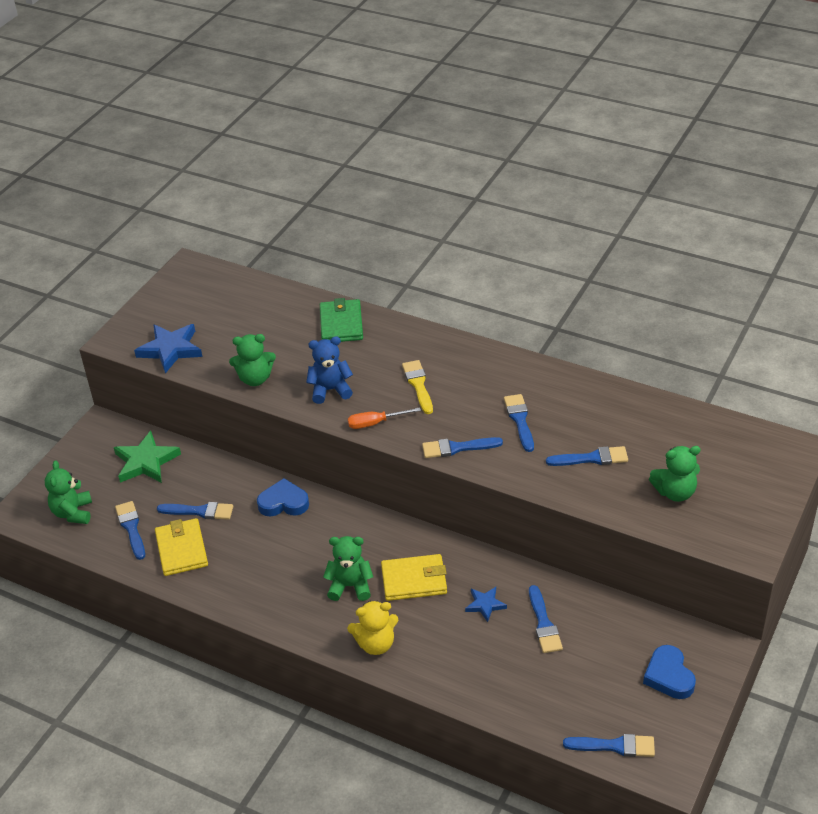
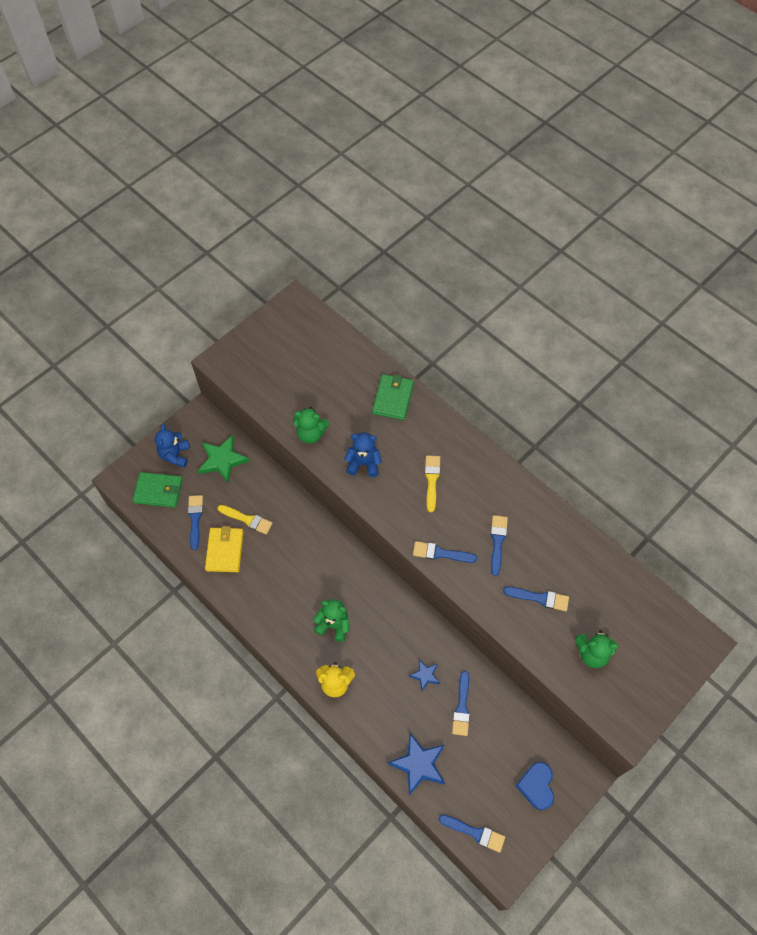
camera: 15 degrees right, 20 degrees up
green teddy bear [45,461,92,524] -> green wallet [133,472,183,508]
blue star [134,324,202,373] -> blue star moved to [388,733,445,796]
blue brush [157,502,233,520] -> yellow brush [218,505,273,535]
blue heart [257,478,309,516] -> none
orange screwdriver [348,407,421,429] -> none
yellow wallet [381,554,447,601] -> none
none -> blue teddy bear [155,424,190,468]

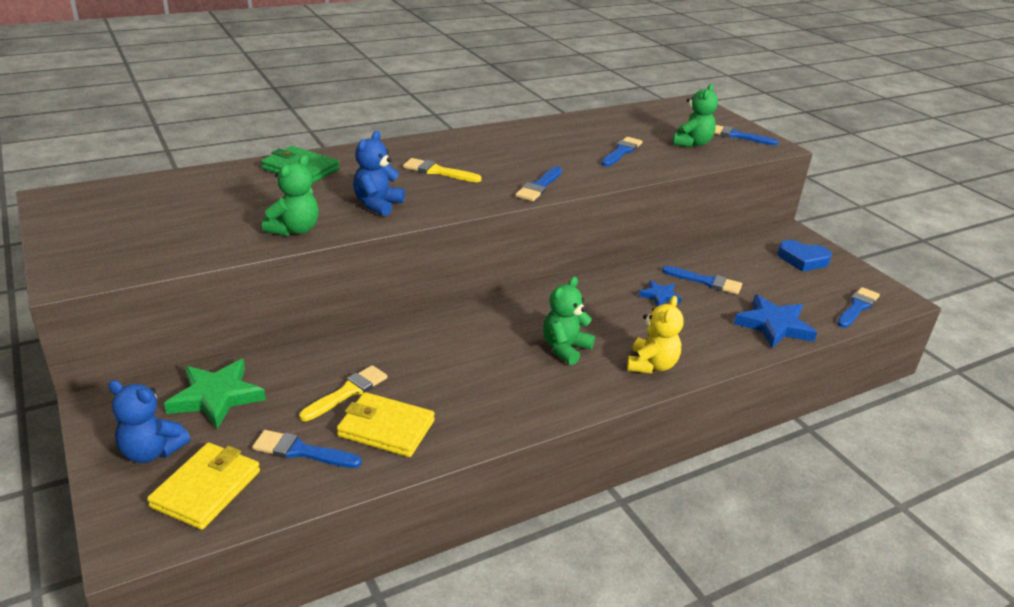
camera: 75 degrees left, 30 degrees down
green wallet [133,472,183,508] -> yellow wallet [147,442,260,530]
blue brush [490,515,508,576] -> blue brush moved to [714,125,779,146]

